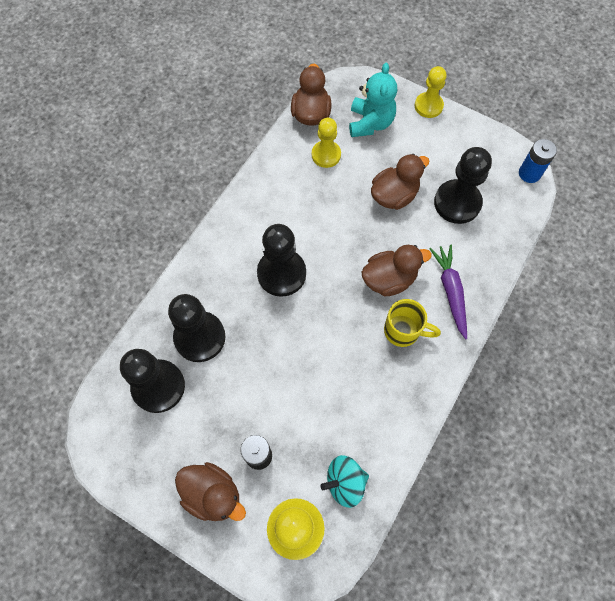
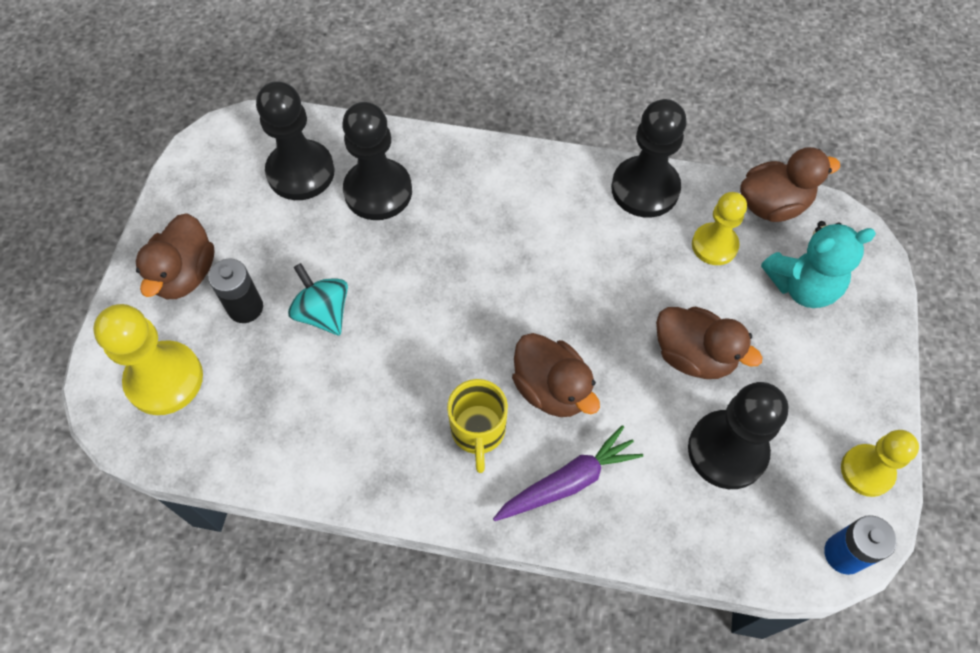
camera: 70 degrees right, 5 degrees down
black pawn [257,224,306,297] -> black pawn moved to [611,99,687,218]
turquoise spinning top [320,455,369,508] -> turquoise spinning top moved to [288,263,348,335]
yellow pawn [415,66,447,118] -> yellow pawn moved to [841,430,919,497]

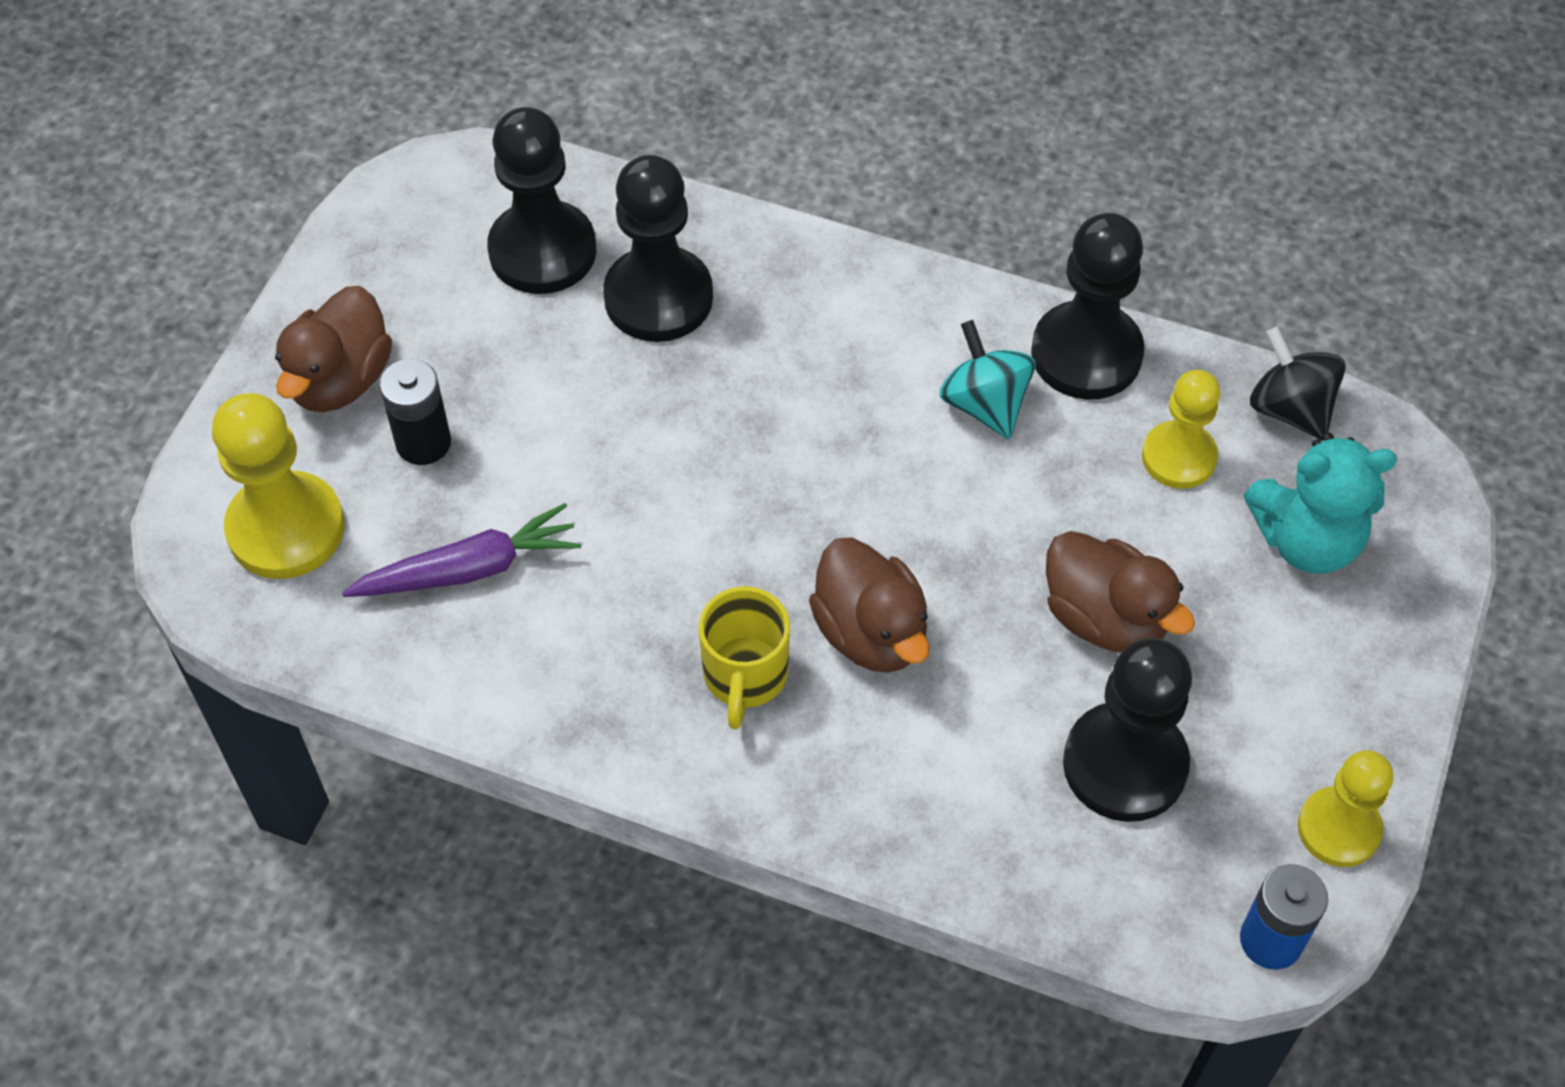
camera: 10 degrees right, 5 degrees down
turquoise spinning top [288,263,348,335] -> turquoise spinning top moved to [940,320,1035,439]
purple carrot [493,425,643,521] -> purple carrot moved to [342,503,581,597]
brown duck [740,147,840,222] -> black spinning top [1250,327,1346,440]

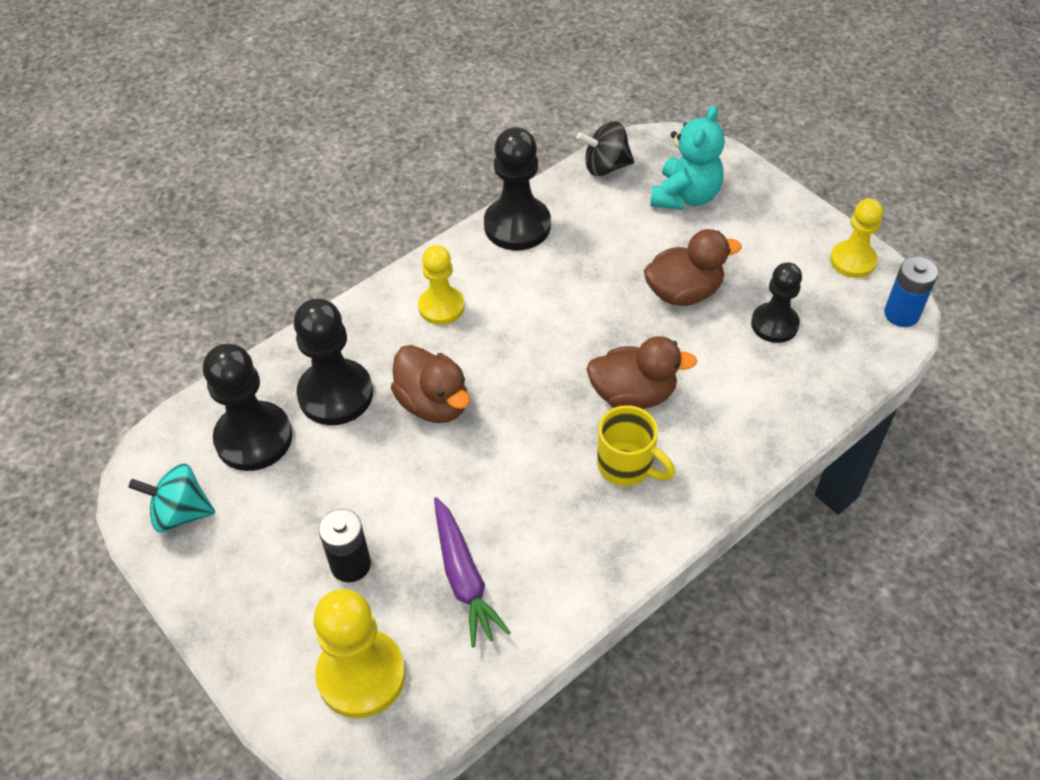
camera: 60 degrees left, 5 degrees down
brown duck [275,286,392,412] -> brown duck moved to [391,345,470,423]
purple carrot [342,503,581,597] -> purple carrot turned 150 degrees clockwise [434,497,511,648]
turquoise spinning top [940,320,1035,439] -> turquoise spinning top moved to [128,463,215,532]
black pawn [1063,638,1192,822] -> black pawn [751,262,802,343], size x0.65
yellow pawn [1142,370,1220,489] -> yellow pawn moved to [418,245,465,325]

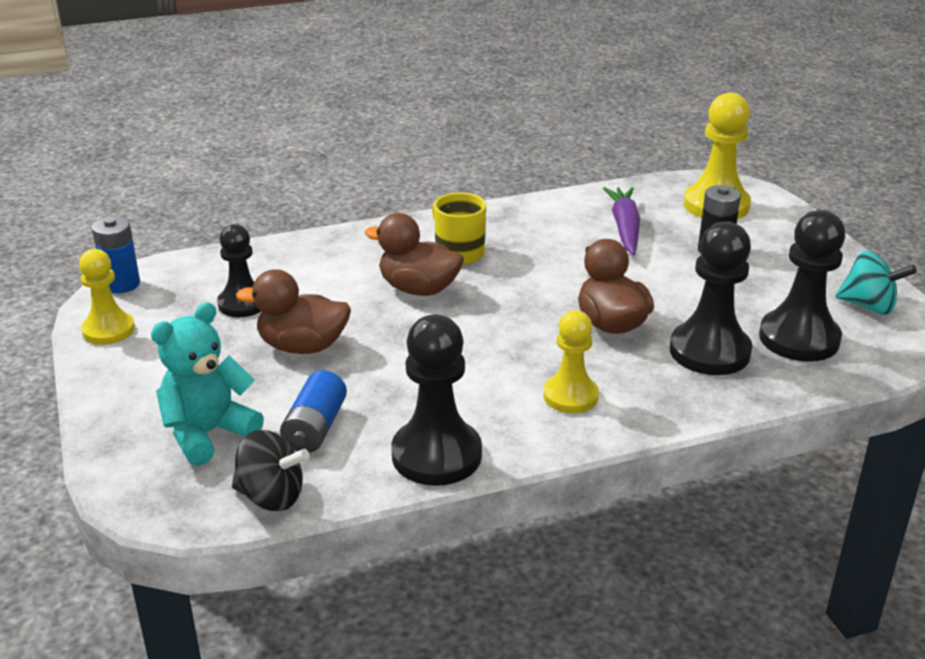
camera: 160 degrees left, 20 degrees down
none -> blue battery [280,370,347,453]

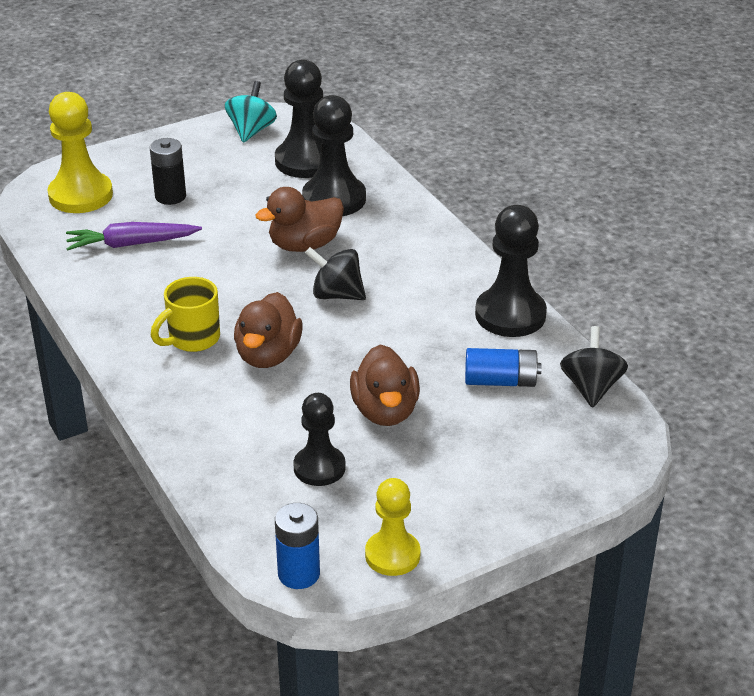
camera: 100 degrees left, 5 degrees up
turquoise teddy bear [151,302,264,466] -> none
yellow pawn [543,310,599,413] -> none
none -> black spinning top [305,247,366,300]

